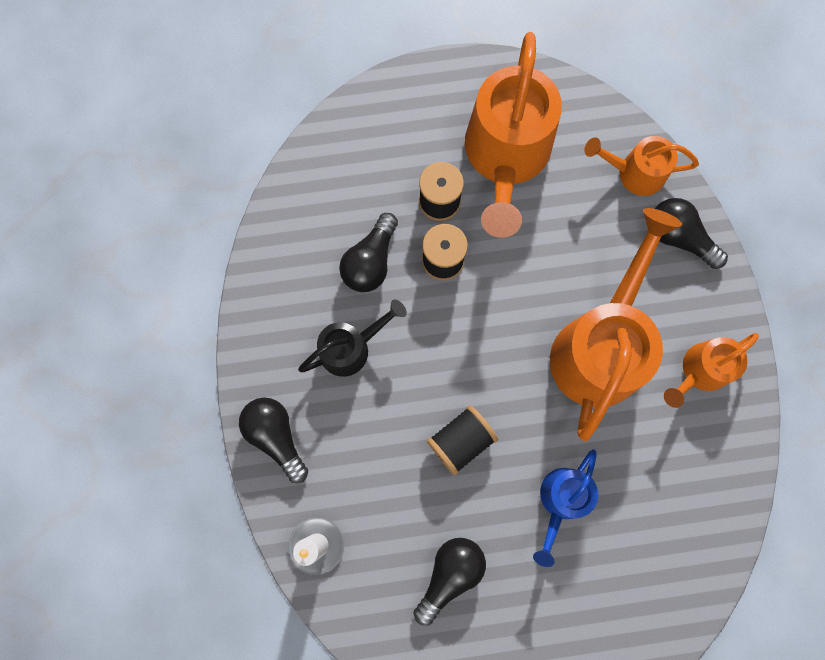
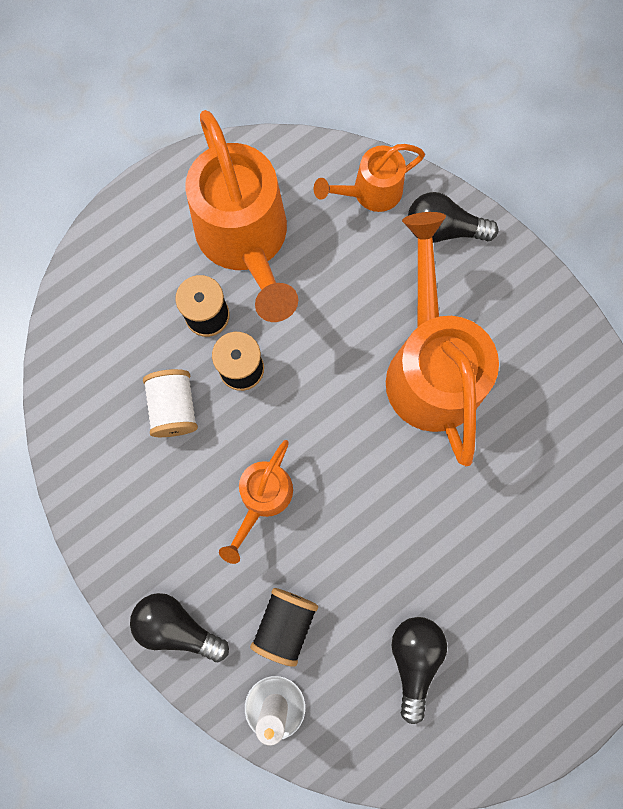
camera: 30 degrees left, 0 degrees up
black watering can [298,299,407,377] -> none
black light bulb [339,213,398,292] -> white spool [143,369,198,437]
black spool [427,405,498,476] -> black spool moved to [250,588,318,667]
blue watering can [533,449,598,567] -> none
orange watering can [664,333,759,408] -> orange watering can moved to [219,440,293,564]

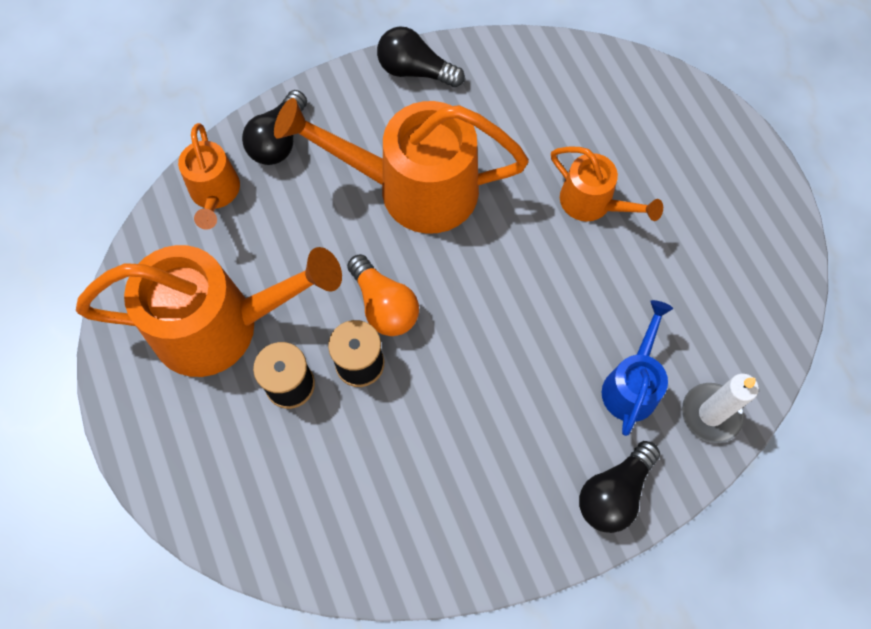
camera: 75 degrees left, 10 degrees down
white spool [143,369,198,437] -> none
orange watering can [219,440,293,564] -> orange watering can moved to [551,147,663,221]
black spool [250,588,318,667] -> blue watering can [602,300,673,436]
black light bulb [392,617,447,724] -> black light bulb moved to [377,26,465,87]
none -> orange light bulb [347,254,419,336]

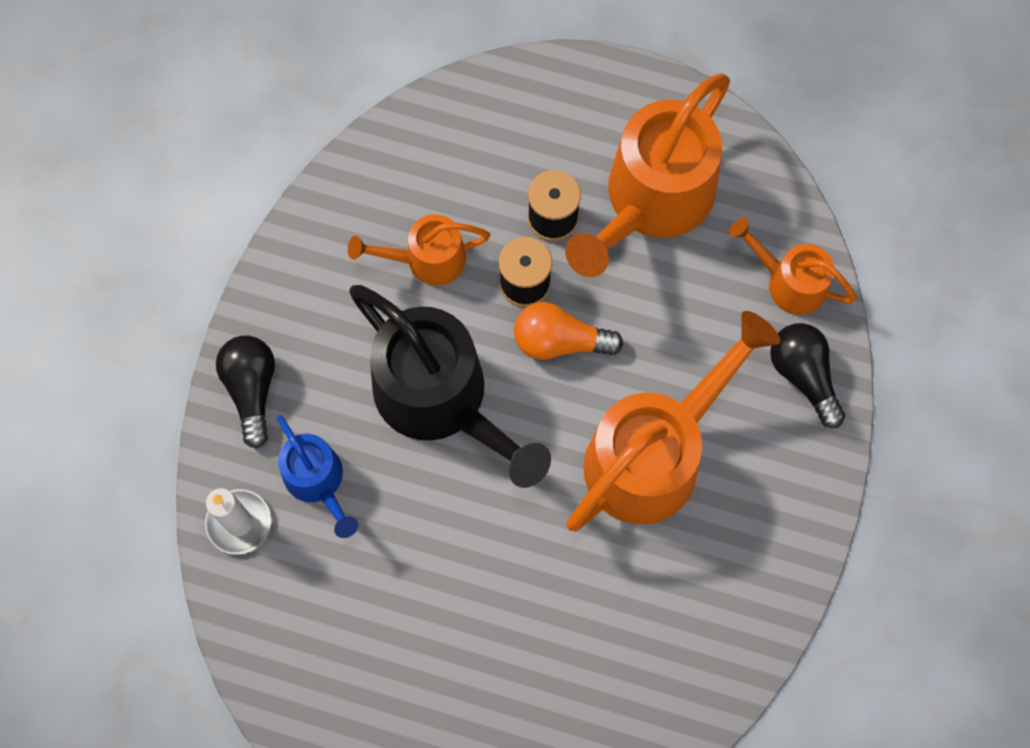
camera: 130 degrees right, 5 degrees up
black light bulb [377,26,465,87] -> none
orange watering can [551,147,663,221] -> orange watering can moved to [348,214,491,286]
none -> black watering can [349,285,551,488]

